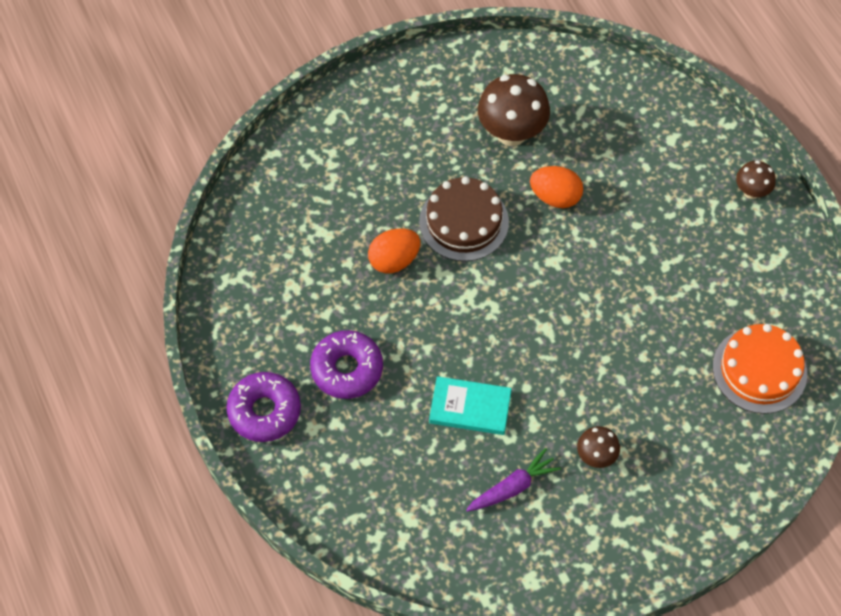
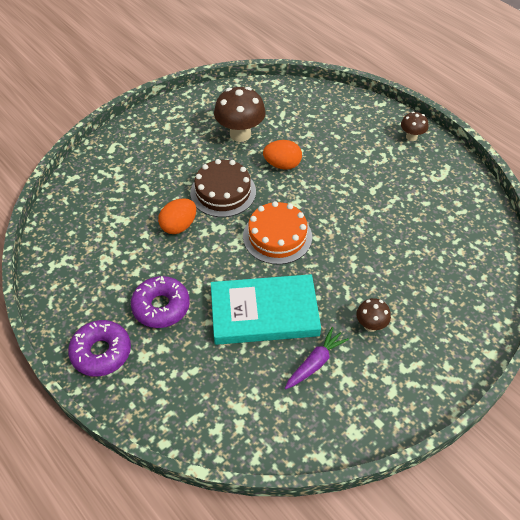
camera: 15 degrees left, 10 degrees down
turquoise book [429,376,512,435] -> turquoise book [211,274,321,345], size x1.72
orange cake [713,324,807,414] -> orange cake moved to [243,201,312,264]

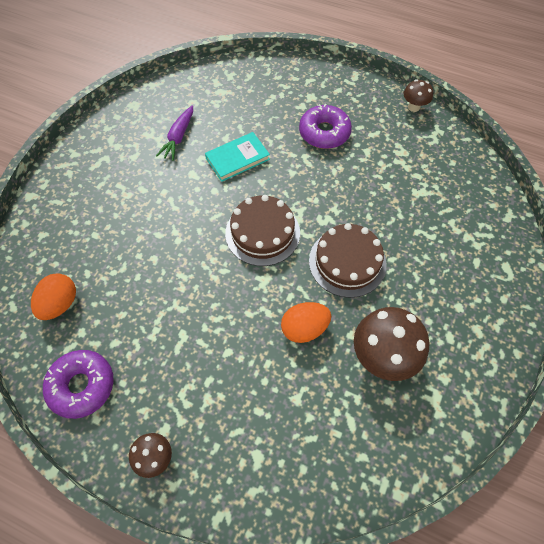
camera: 155 degrees right, 10 degrees up
purple donut [68,320,131,377] -> purple donut moved to [43,350,114,419]
orange egg [158,198,196,234] -> orange egg moved to [31,273,76,320]
turquoise book [211,274,321,345] -> turquoise book [205,132,270,182], size x0.58
orange cake [243,201,312,264] -> brown cake [225,195,300,266]
brown mushroom [356,298,391,332] -> brown mushroom moved to [403,79,433,112]

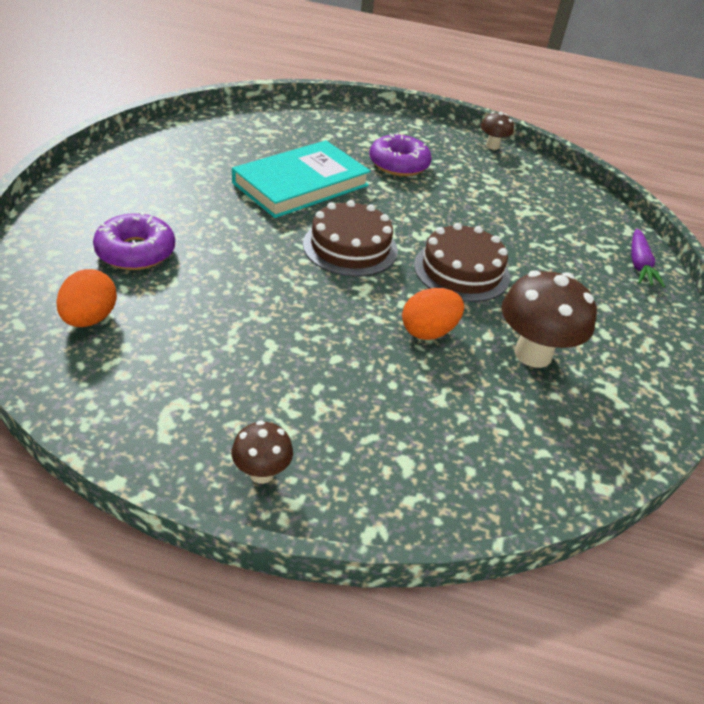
camera: 15 degrees left, 20 degrees down
purple donut [43,350,114,419] -> purple donut moved to [93,212,175,270]
purple carrot [156,105,193,161] -> purple carrot moved to [631,229,665,288]
turquoise book [205,132,270,182] -> turquoise book [232,140,371,218], size x1.72

